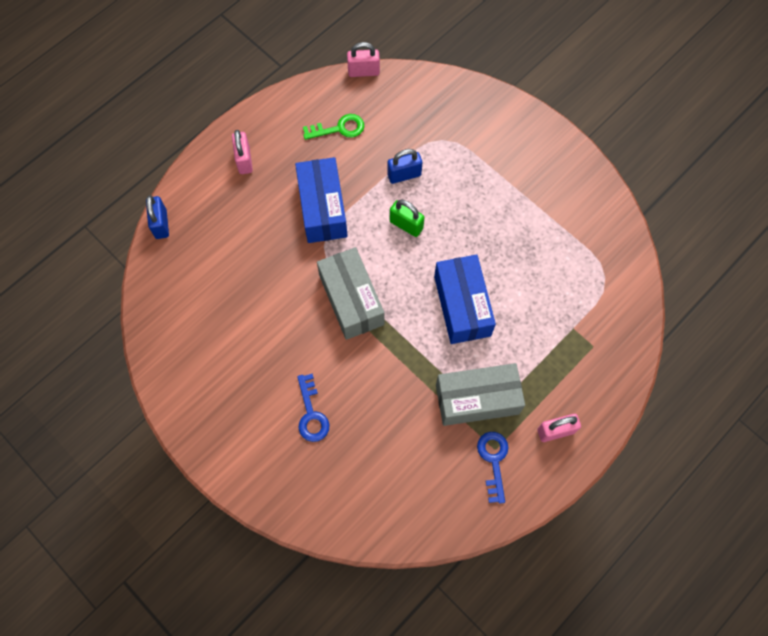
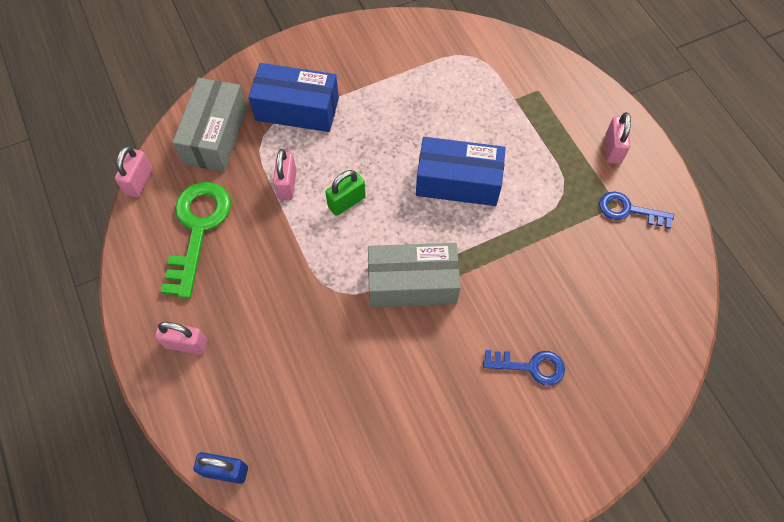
camera: 70 degrees left, 5 degrees down
blue box [295,157,348,243] -> blue box moved to [248,63,339,132]
green key [303,114,364,140] -> green key [161,182,231,299], size x1.71
blue padlock [387,149,422,184] -> pink padlock [273,149,297,200]
grey box [436,363,525,426] -> grey box moved to [173,78,247,172]

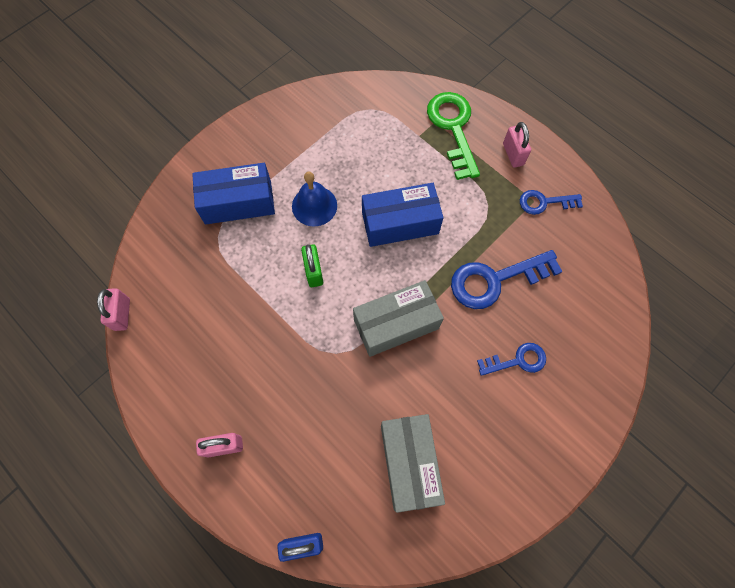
camera: 20 degrees left, 5 degrees up
green key [161,182,231,299] -> green key moved to [427,92,480,180]
grey box [173,78,247,172] -> grey box moved to [381,414,445,513]
pink padlock [273,149,297,200] -> none
green padlock [325,170,366,216] -> green padlock turned 45 degrees counterclockwise [301,244,323,287]
none -> blue bell [292,172,337,226]
none -> blue key [451,250,563,309]

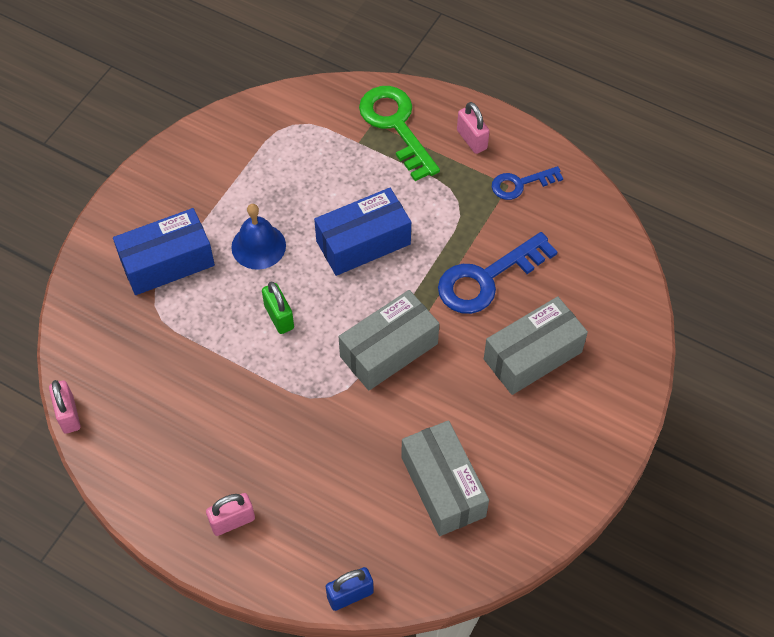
camera: 15 degrees left, 10 degrees down
blue key [477,343,546,376] -> grey box [484,297,588,395]

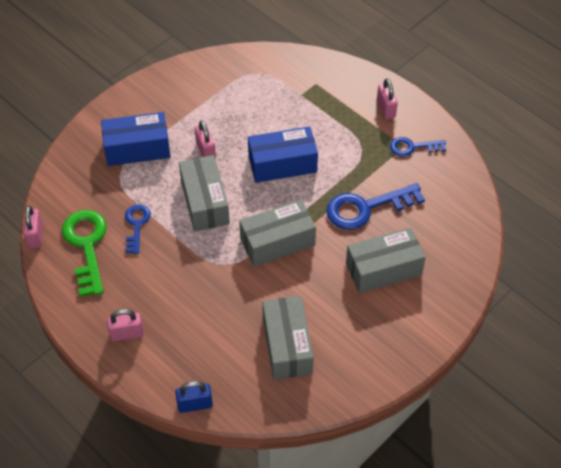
camera: 15 degrees right, 5 degrees down
blue bell [231,204,286,270] -> pink padlock [195,120,216,159]
green padlock [262,282,294,334] -> grey box [179,155,230,231]
green key [359,86,440,181] -> green key moved to [62,210,107,297]
none -> blue key [125,204,151,254]

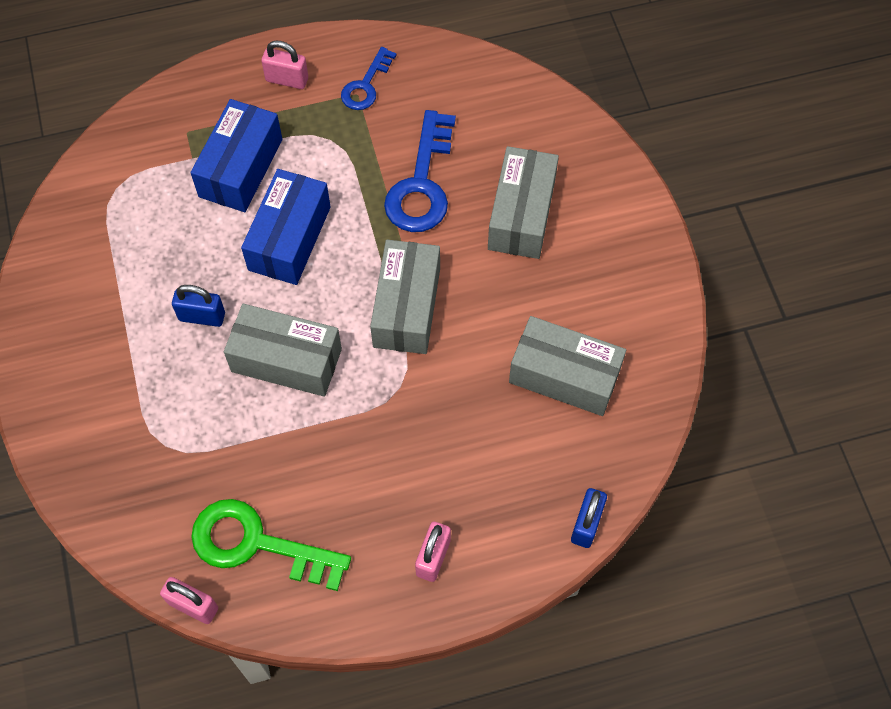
camera: 60 degrees left, 10 degrees up
blue box [101,112,170,166] -> blue box moved to [191,99,282,212]
blue key [125,204,151,254] -> none
pink padlock [195,120,216,159] -> blue padlock [172,285,225,327]

